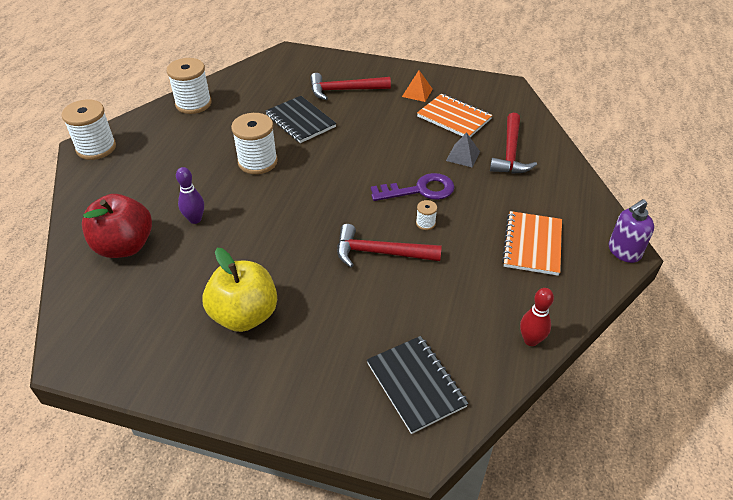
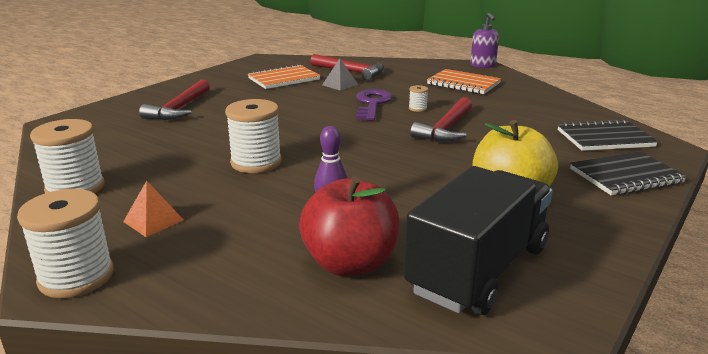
camera: 70 degrees left, 20 degrees down
black notebook [265,96,336,143] -> black notebook moved to [570,151,687,195]
orange pyramid [402,70,433,102] -> orange pyramid moved to [123,181,184,237]
red bowling pin [520,288,554,346] -> none
none -> black truck [404,166,553,315]

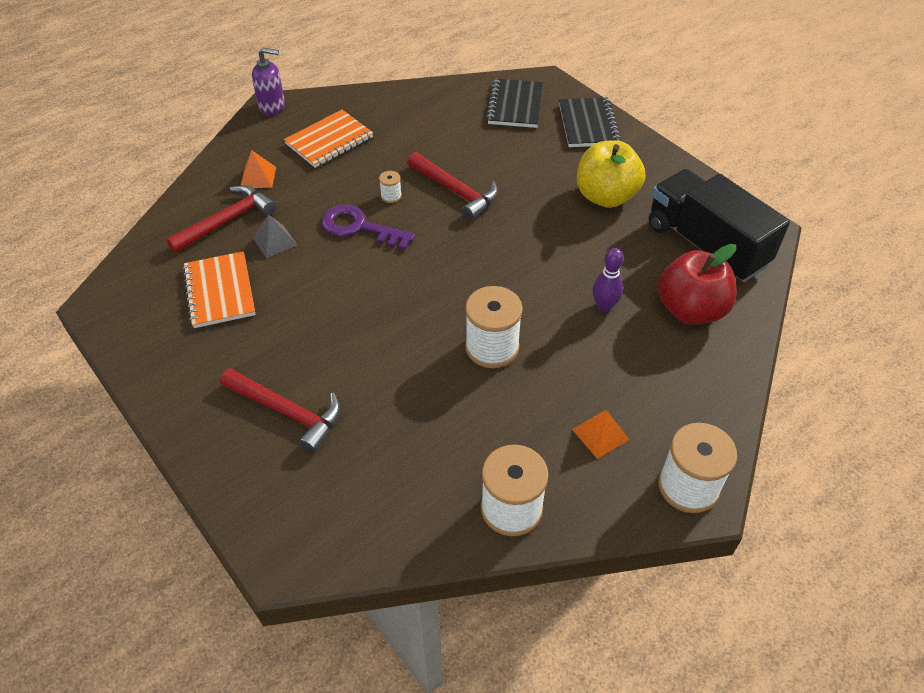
camera: 75 degrees left, 25 degrees up
none -> orange pyramid [241,150,276,188]

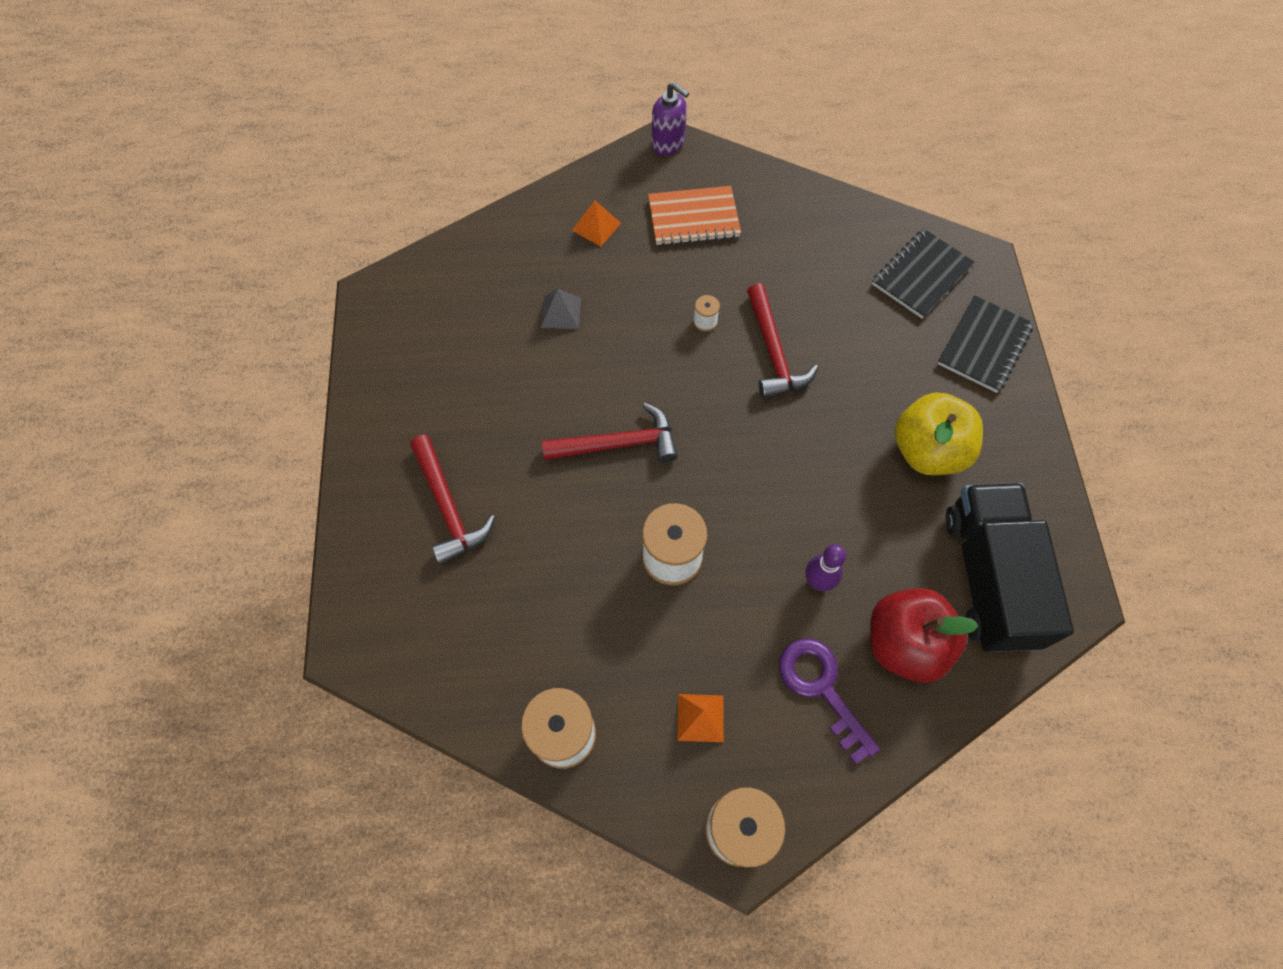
camera: 35 degrees right, 15 degrees up
red hammer [166,185,276,253] -> red hammer moved to [542,403,678,462]
orange notebook [183,251,256,328] -> none
purple key [322,205,415,250] -> purple key moved to [779,638,880,764]

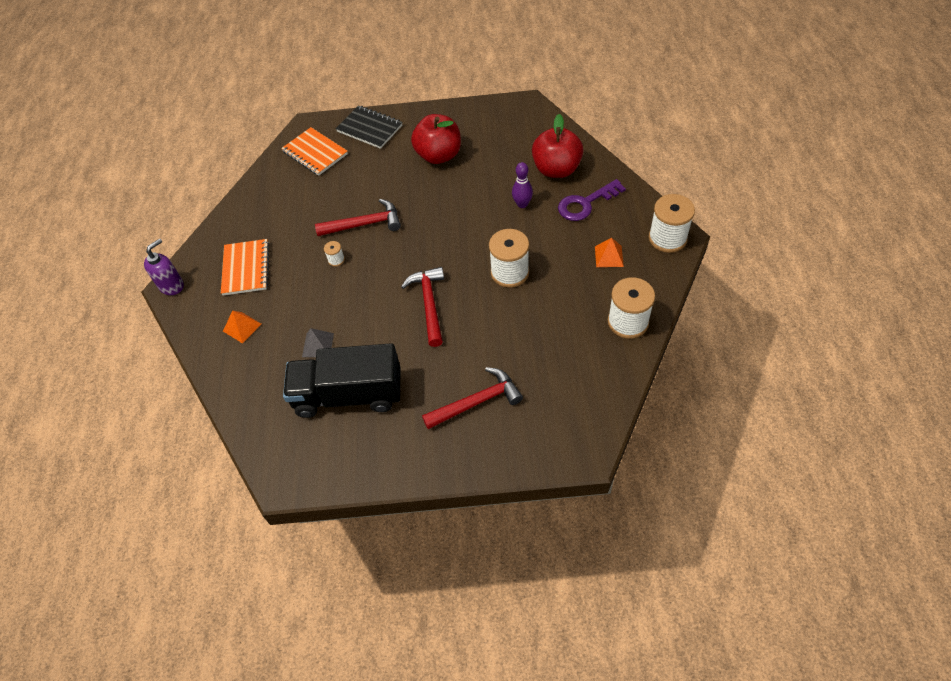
camera: 85 degrees left, 10 degrees down
black notebook [872,229,975,319] -> orange notebook [281,127,348,176]
yellow apple [895,392,983,475] -> red apple [411,114,461,164]
black truck [945,483,1074,652] -> black truck moved to [283,343,400,418]

